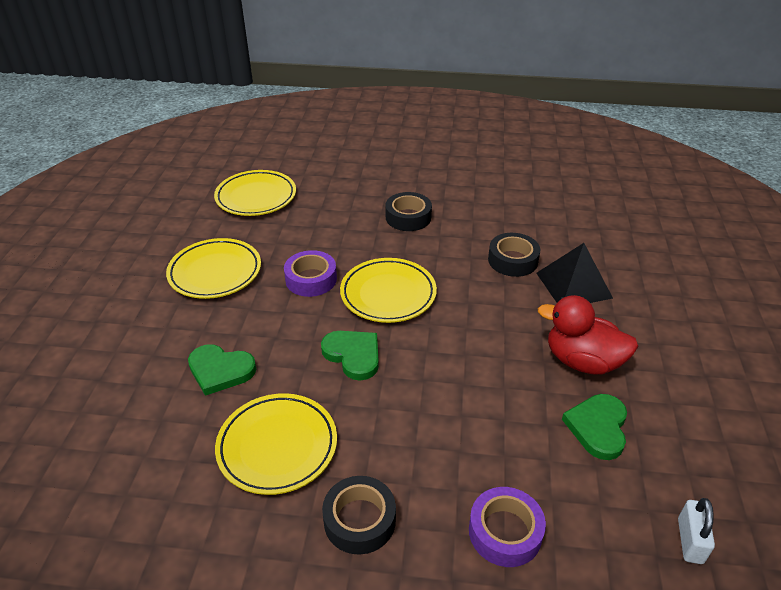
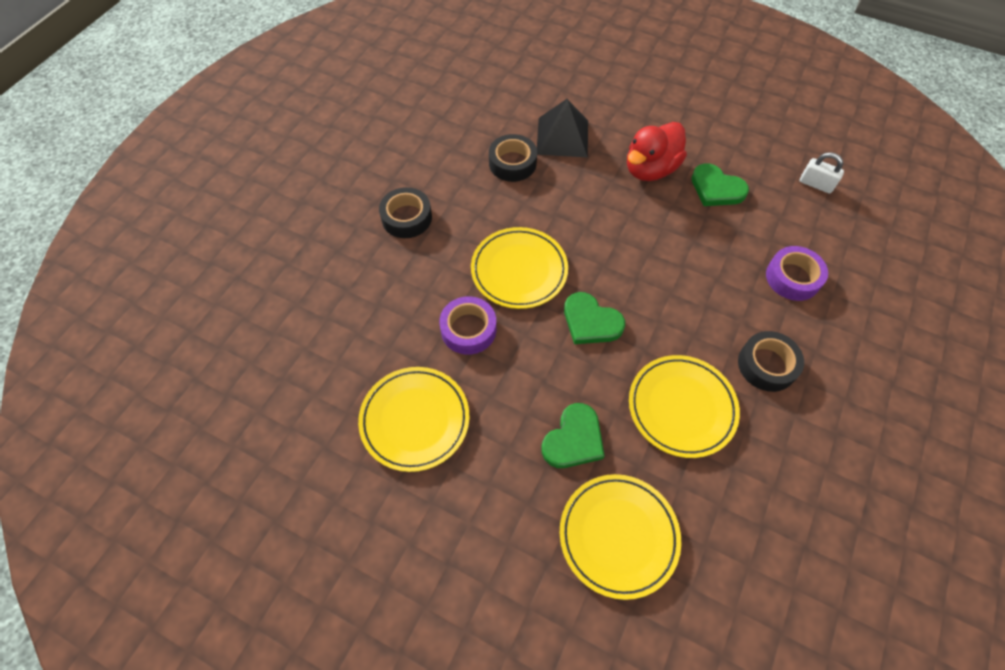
camera: 70 degrees left, 20 degrees up
yellow plate [214,170,296,216] -> yellow plate moved to [560,474,681,600]
green heart [321,331,379,380] -> green heart turned 120 degrees counterclockwise [564,292,625,344]

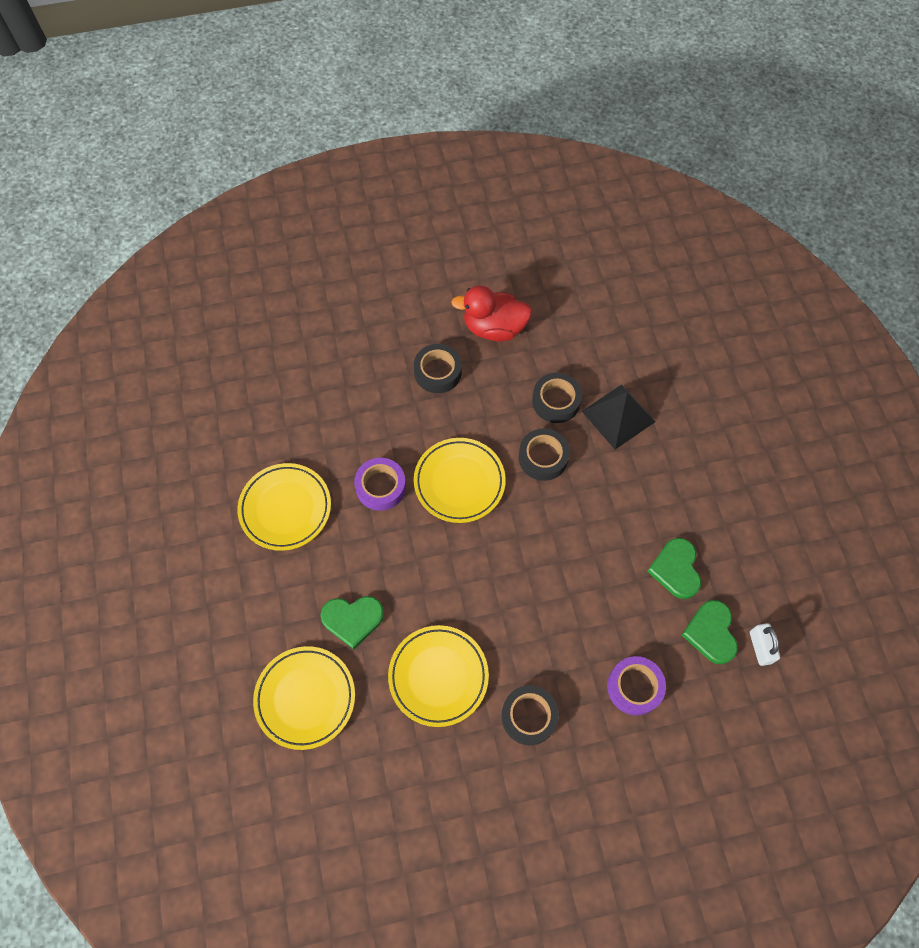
camera: 50 degrees right, 5 degrees up
green heart [564,292,625,344] -> green heart moved to [682,600,738,664]
red duck [627,122,687,181] -> red duck moved to [451,285,532,342]
none -> black tape [519,428,570,481]

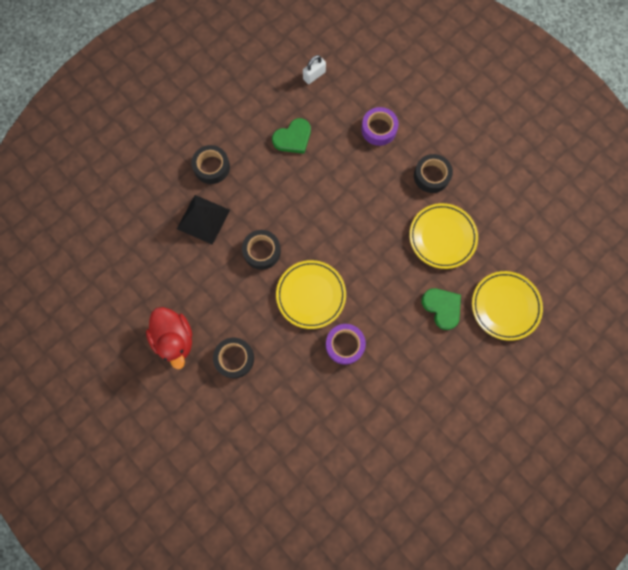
camera: 120 degrees left, 10 degrees up
yellow plate [237,463,331,551] -> none
black tape [532,373,582,423] -> black tape moved to [191,145,230,184]
green heart [682,600,738,664] -> none

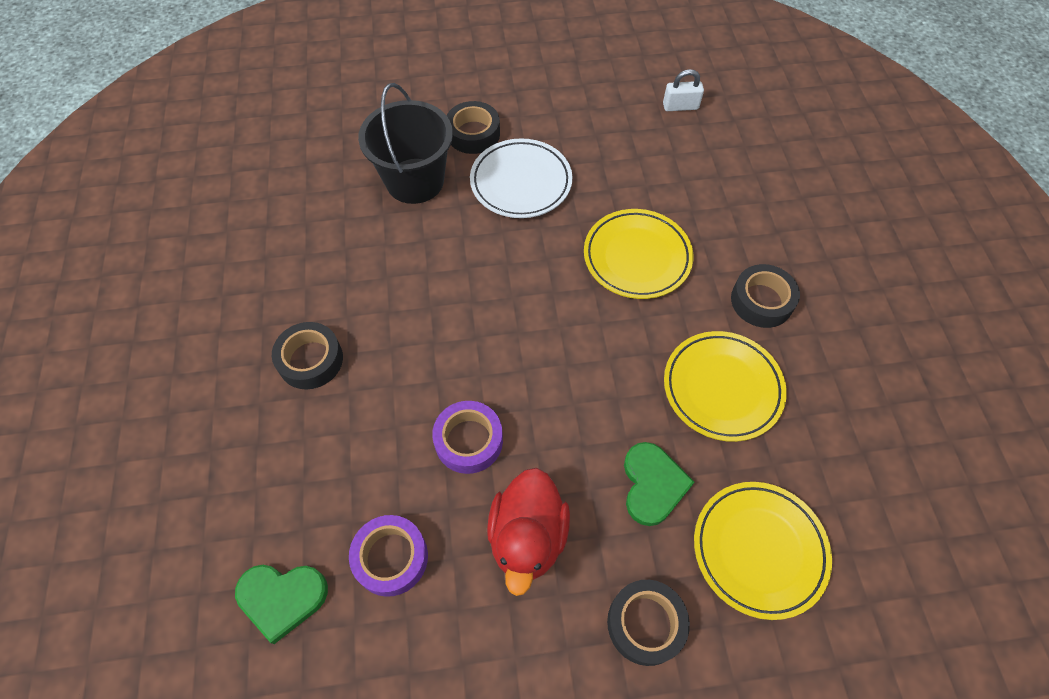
camera: 35 degrees right, 15 degrees down
red duck [146,307,192,369] -> red duck moved to [487,468,570,596]
black pyramid [177,195,230,245] -> black bucket [358,83,453,204]
black tape [242,230,281,270] -> black tape moved to [607,580,690,666]
green heart [272,118,311,154] -> green heart moved to [235,565,328,644]
yellow plate [276,260,346,329] -> yellow plate moved to [584,209,694,299]
purple tape [361,107,399,146] -> purple tape moved to [349,515,428,597]
none -> white plate [470,138,572,218]

